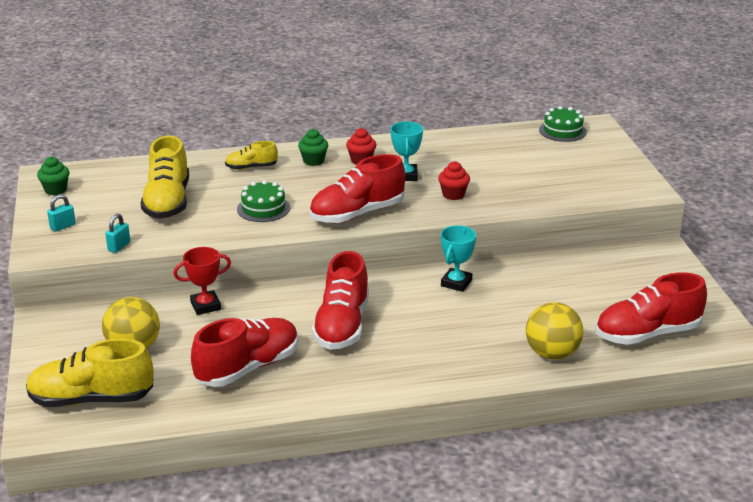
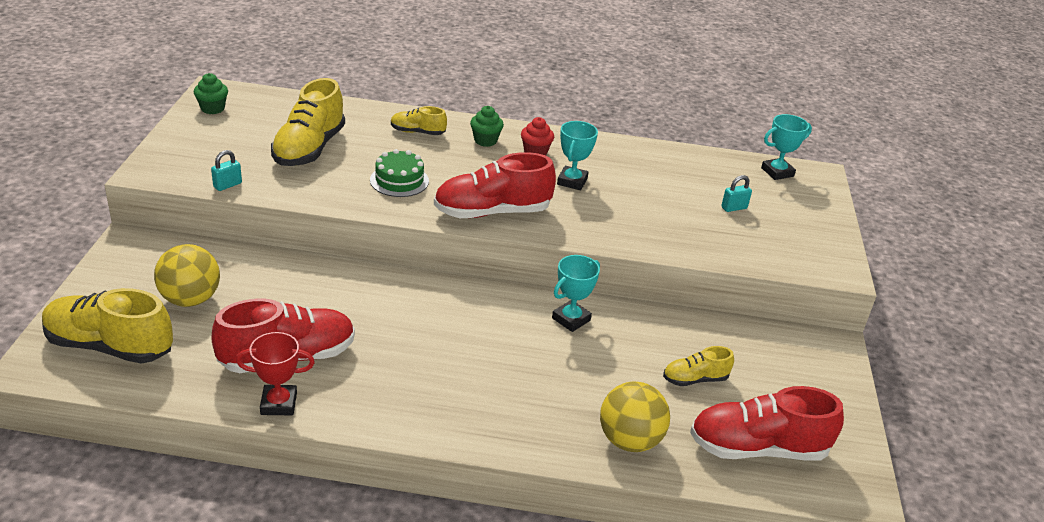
camera: 15 degrees right, 5 degrees up
turquoise padlock [47,194,76,232] -> turquoise padlock moved to [721,175,752,212]
red trophy [173,247,231,315] -> red trophy moved to [236,332,315,415]
red shoe [312,251,369,350] -> none
red cupcake [438,161,470,200] -> none
green cake [539,106,587,142] -> turquoise trophy [761,114,812,180]
none -> yellow shoe [663,346,734,386]

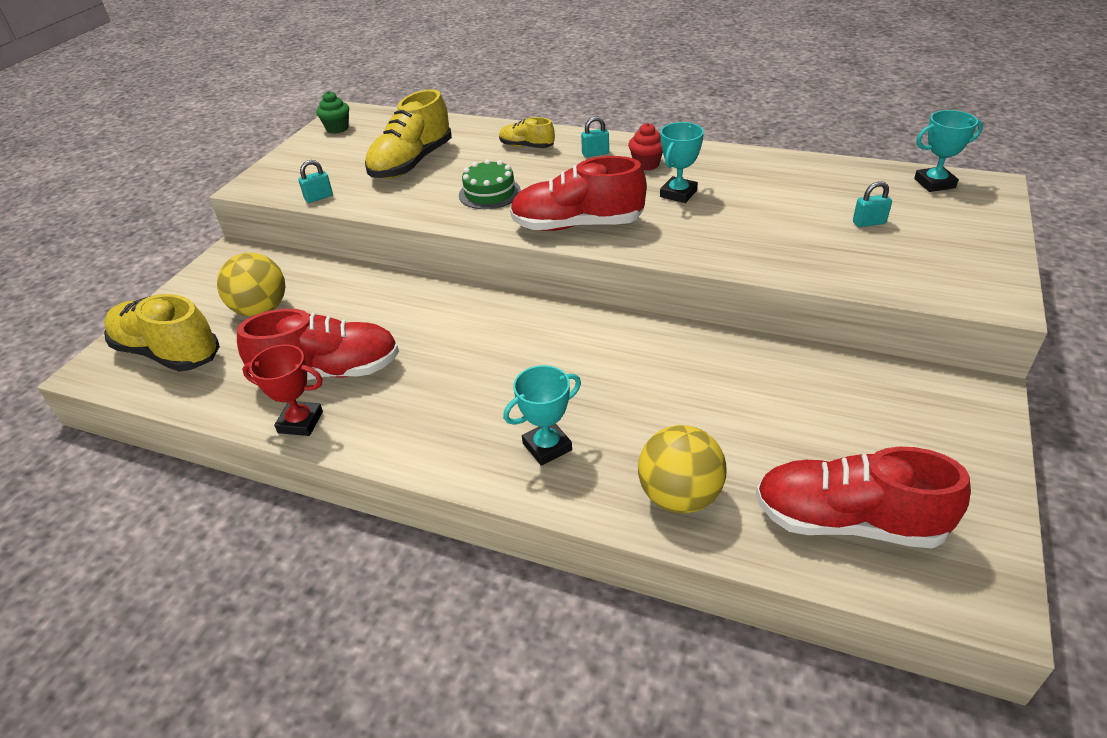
camera: 20 degrees right, 5 degrees up
green cupcake [470,106,504,147] -> turquoise padlock [581,116,609,157]
turquoise trophy [552,255,600,332] -> turquoise trophy moved to [503,365,581,466]
yellow shoe [663,346,734,386] -> none

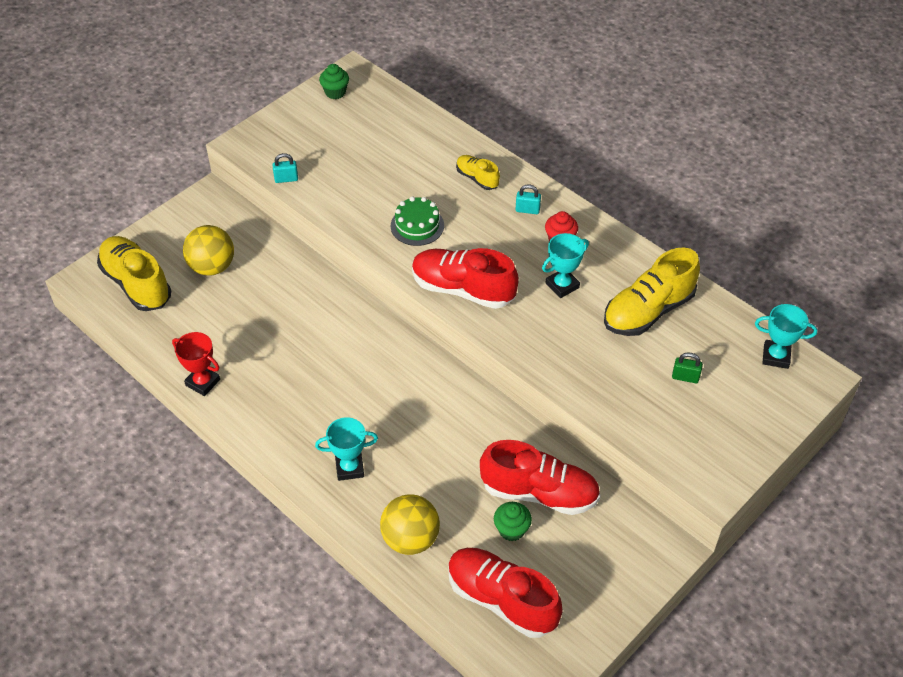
camera: 20 degrees right, 10 degrees up
red shoe [237,308,399,380] -> red shoe moved to [480,440,600,515]
yellow shoe [365,89,452,179] -> yellow shoe moved to [604,247,700,336]
turquoise padlock [853,181,892,227] -> green padlock [672,353,703,383]
none -> green cupcake [494,502,532,541]

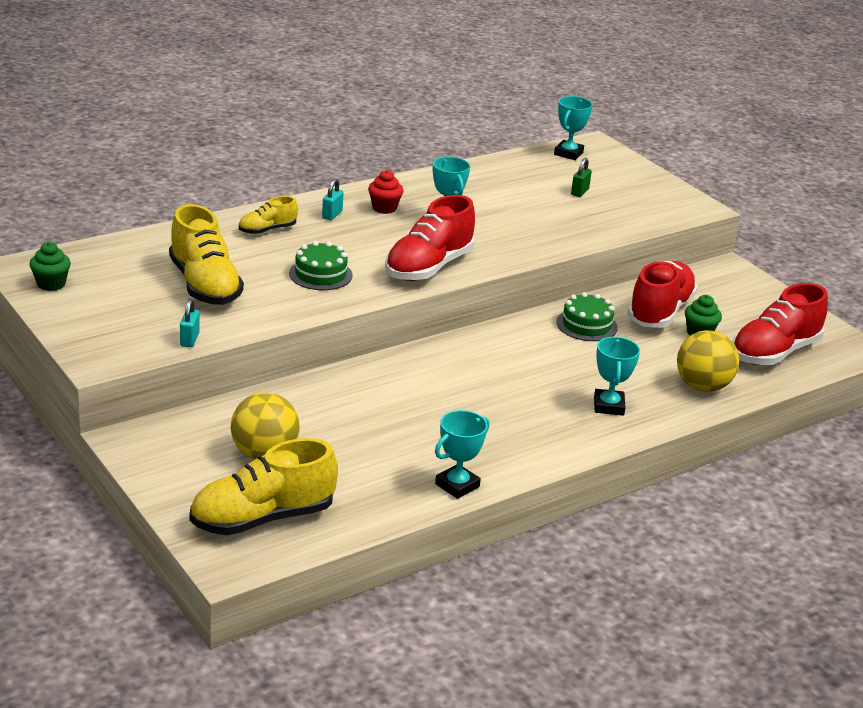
camera: 80 degrees left, 20 degrees down
red trophy [172,332,220,396] -> turquoise trophy [435,410,489,499]
yellow shoe [604,247,700,336] -> yellow shoe moved to [169,204,244,305]
none -> green cake [556,292,618,341]

